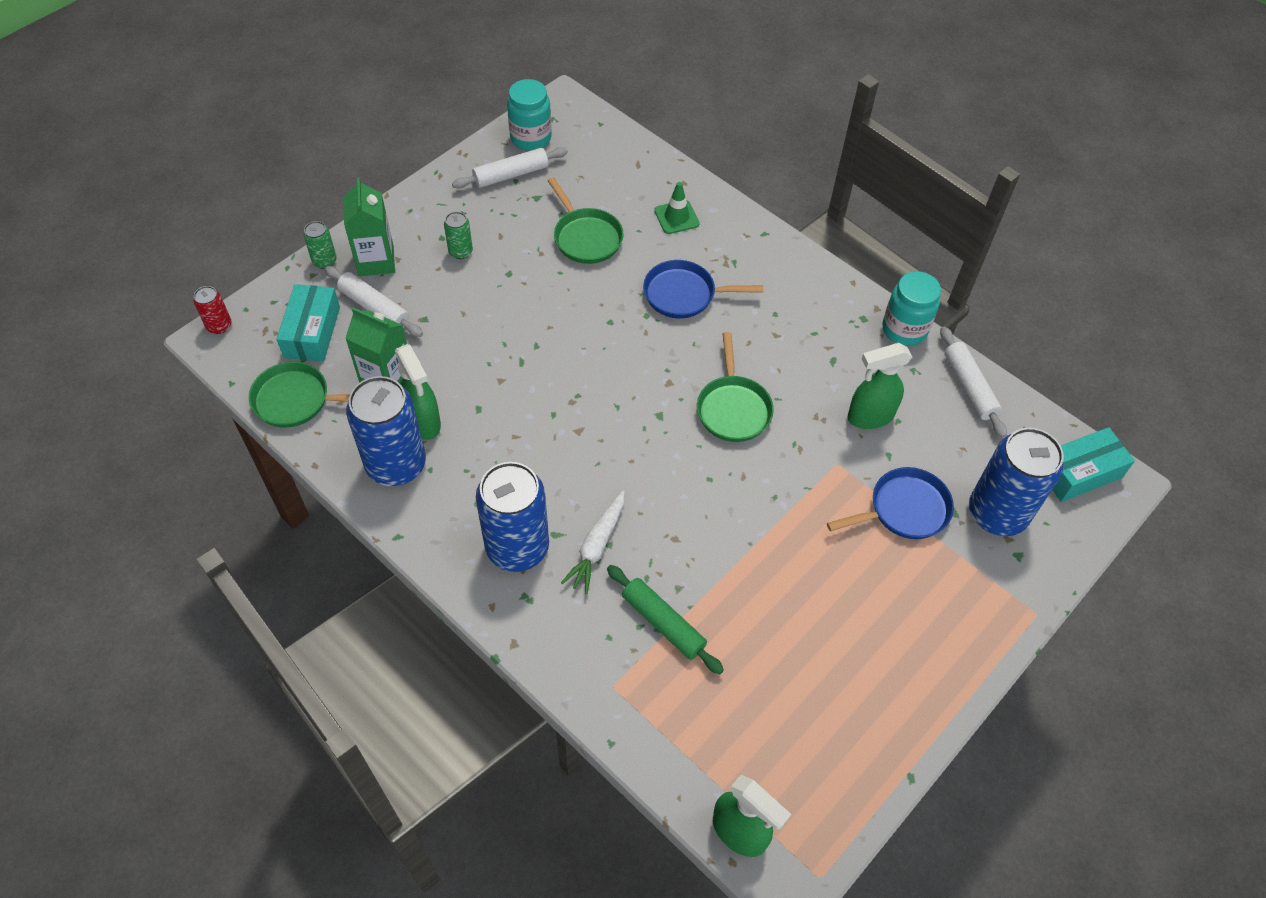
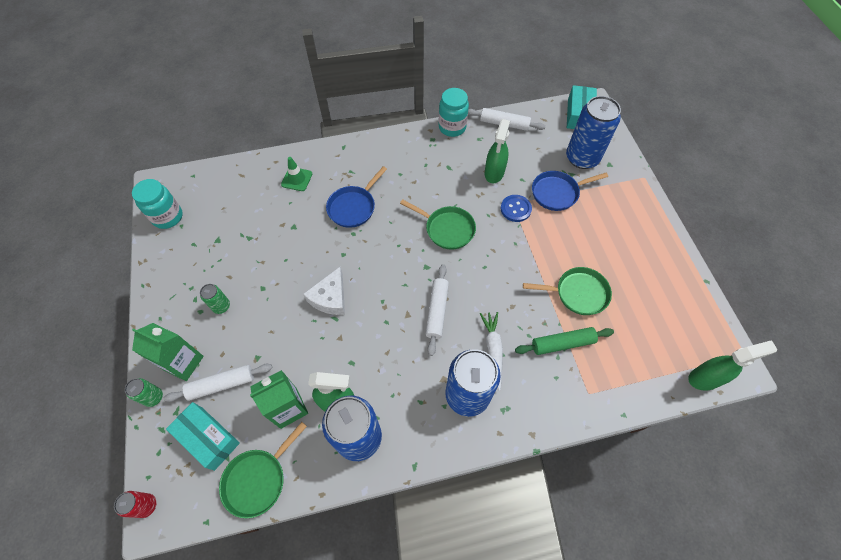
camera: 55 degrees left, 5 degrees up
white rolling pin [452,147,568,189] -> white rolling pin moved to [426,264,449,356]
green pan [547,177,624,264] -> green pan moved to [523,267,612,315]
white carrot [561,490,625,594] -> white carrot turned 150 degrees counterclockwise [480,312,503,391]
blue pan [827,467,954,539] -> blue pan turned 120 degrees counterclockwise [532,171,608,211]
none -> white cheese [303,267,345,315]
none -> blue button [501,195,532,222]

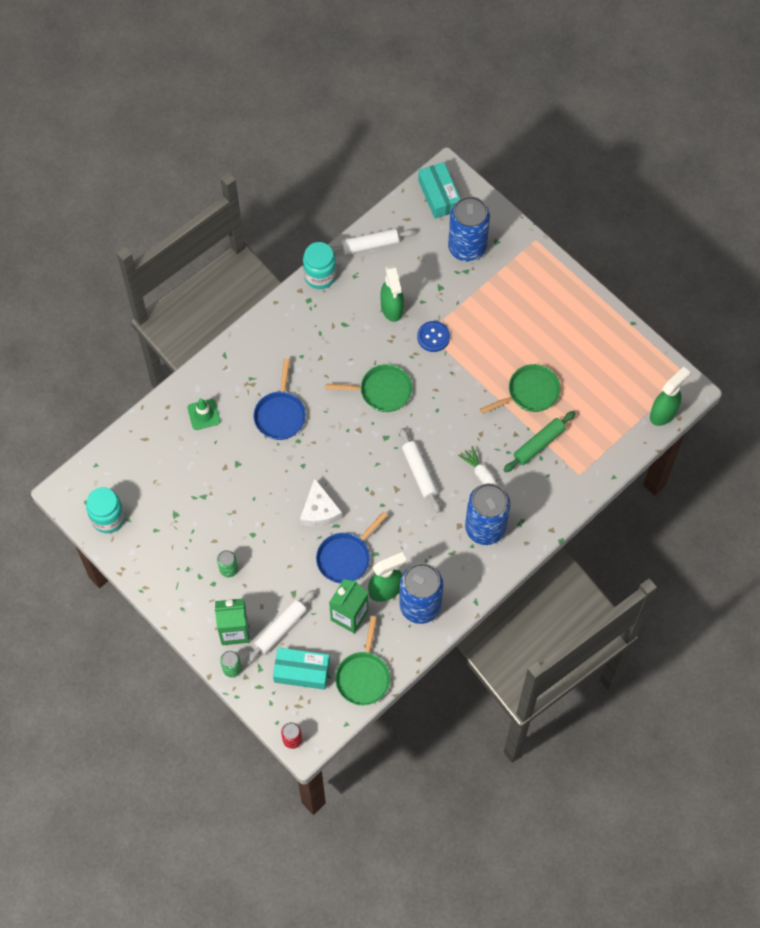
camera: 30 degrees left, 5 degrees up
blue pan [532,171,608,211] -> blue pan moved to [316,512,388,583]

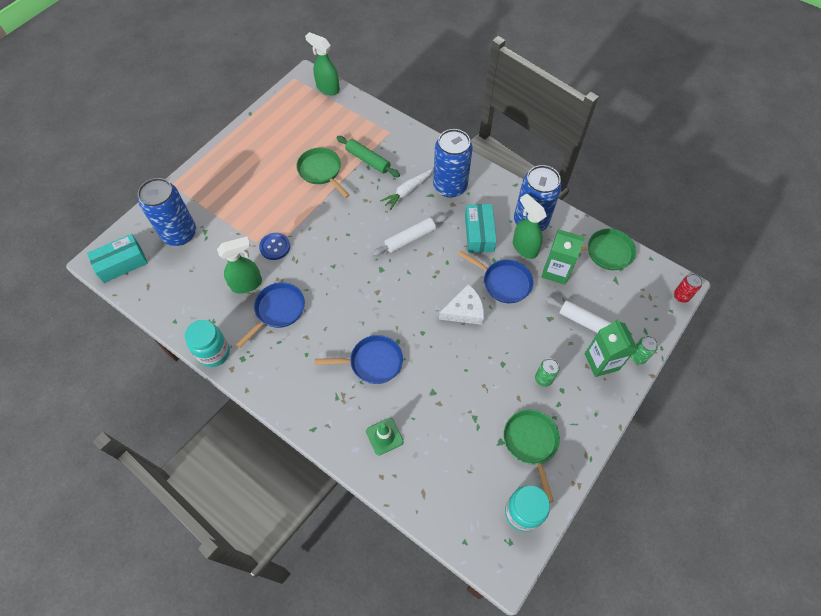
camera: 100 degrees left, 5 degrees down
turquoise box [273,647,330,690] -> turquoise box moved to [465,204,497,253]
green pan [326,364,412,412] -> green pan moved to [504,410,560,503]
white rolling pin [330,228,415,255] -> none
none -> blue pan [236,282,305,348]

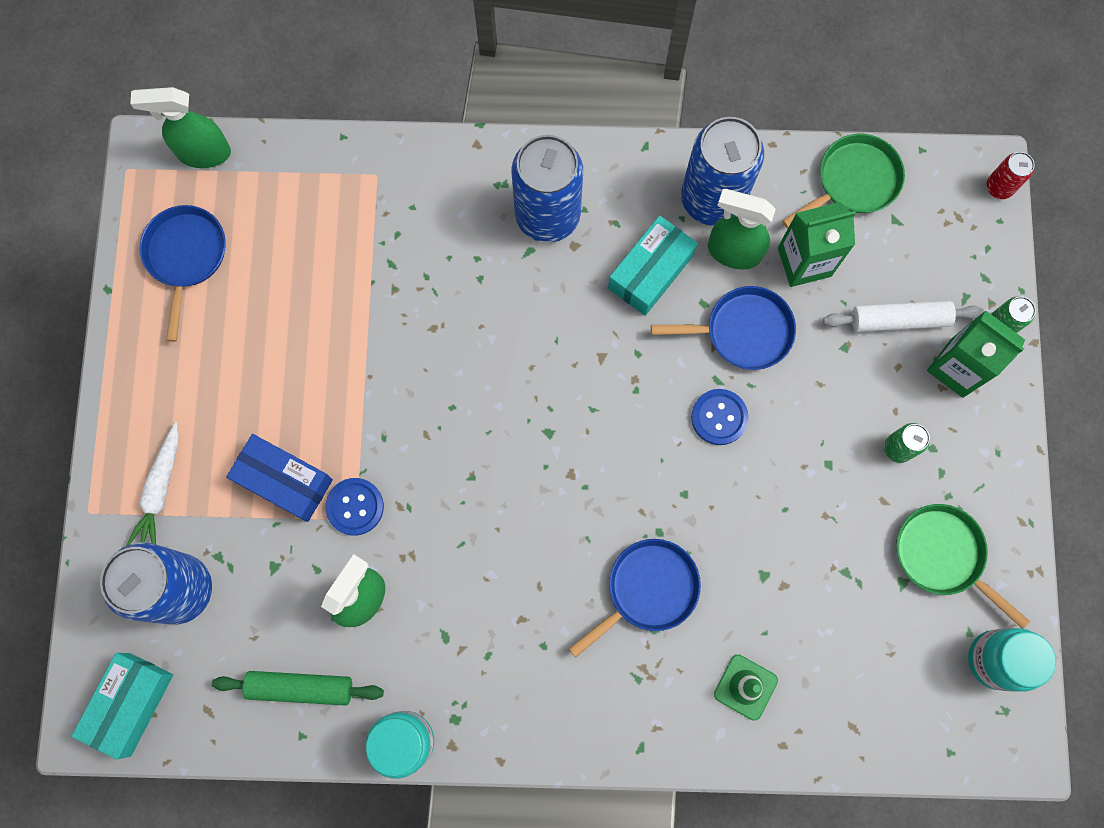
camera: 35 degrees left, 15 degrees up
blue pan [236,282,305,348] -> blue pan moved to [140,205,226,342]
green pan [296,148,350,198] -> none
green rolling pin [336,136,400,177] -> green rolling pin moved to [212,671,384,705]
white rolling pin [372,215,447,256] -> none
white carrot [380,169,433,210] -> white carrot moved to [126,422,179,546]
white cheese [439,284,484,325] -> blue button [691,389,749,445]
turquoise box [465,204,497,253] -> turquoise box turned 75 degrees clockwise [608,216,698,316]
none -> blue box [226,434,333,522]

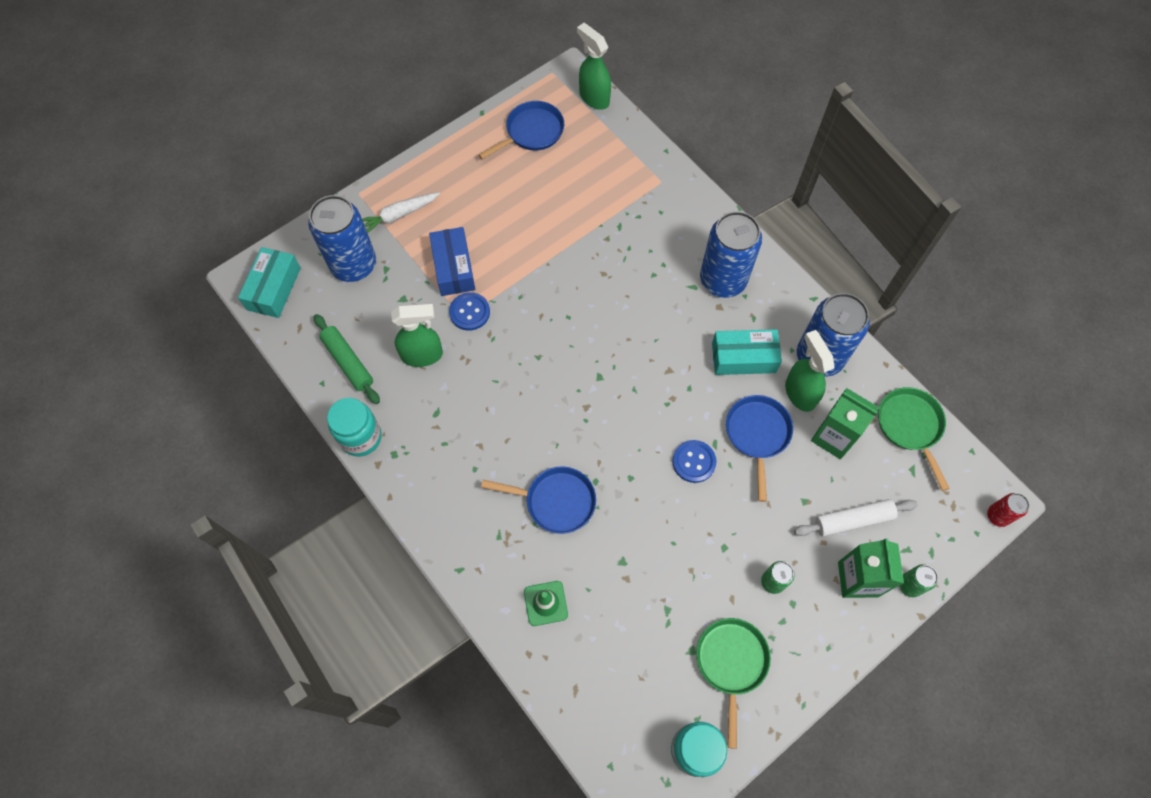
camera: 50 degrees right, 10 degrees down
turquoise box [71,653,173,760] -> turquoise box turned 60 degrees counterclockwise [238,247,301,318]
blue pan [651,286,796,370] -> blue pan turned 135 degrees counterclockwise [726,395,793,502]
green pan [782,134,905,228] -> green pan turned 120 degrees counterclockwise [878,387,950,491]
white rolling pin [823,301,984,332] -> white rolling pin turned 60 degrees counterclockwise [794,499,918,537]

